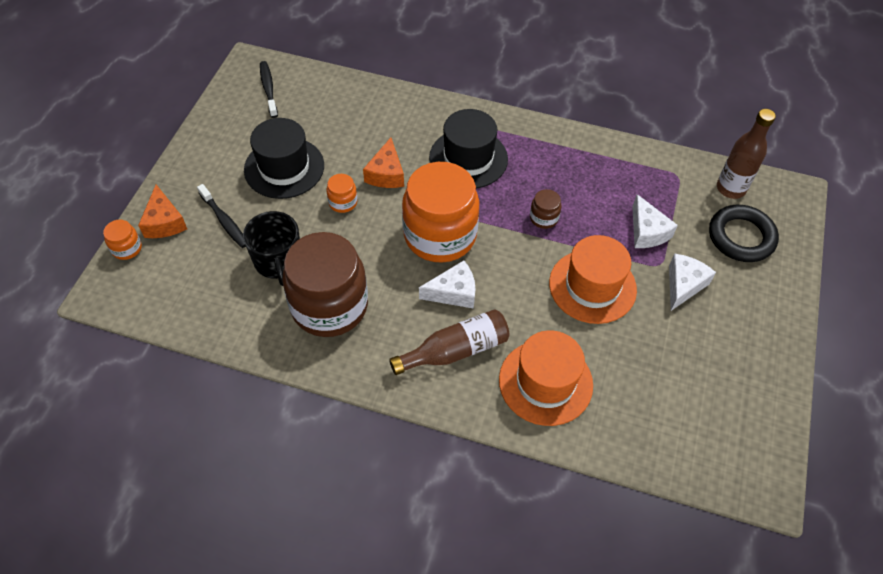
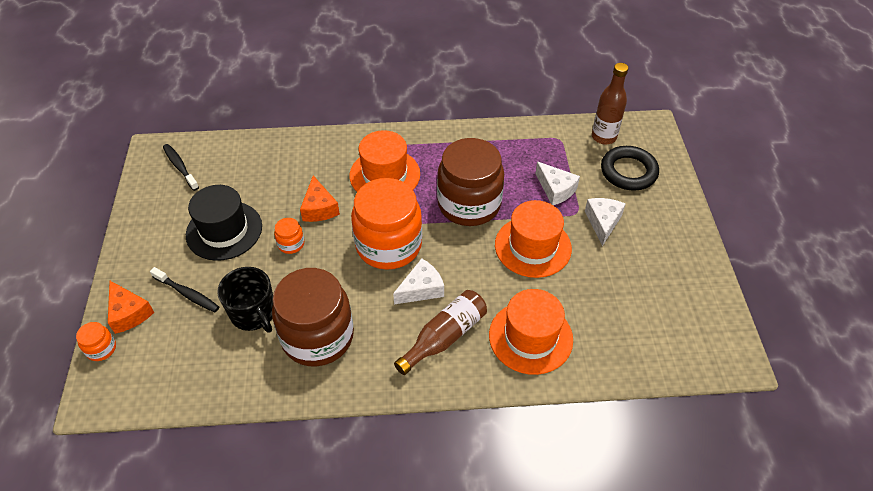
camera: 20 degrees left, 5 degrees down
black hat [429,109,508,188] -> orange hat [349,130,420,192]
brown jar [530,189,561,229] -> brown jar [437,138,504,226], size x2.46

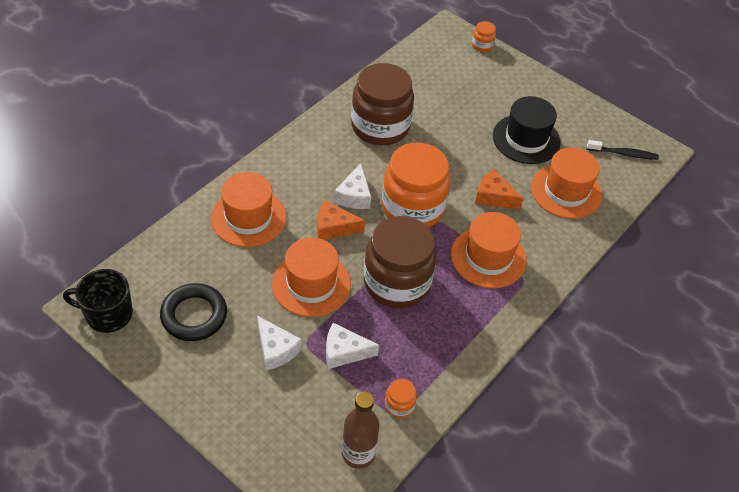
camera: 130 degrees right, 0 degrees up
orange cheese [108,281,154,334] -> orange cheese moved to [317,200,365,240]
black toothbrush [150,267,219,312] -> none
black mug [217,267,273,333] -> black mug moved to [63,269,133,333]
orange jar [274,218,304,254] -> orange jar moved to [385,379,417,418]
brown bottle [394,290,487,375] -> none
black ring [601,146,659,191] -> black ring moved to [160,283,227,341]
none -> orange hat [531,148,602,219]

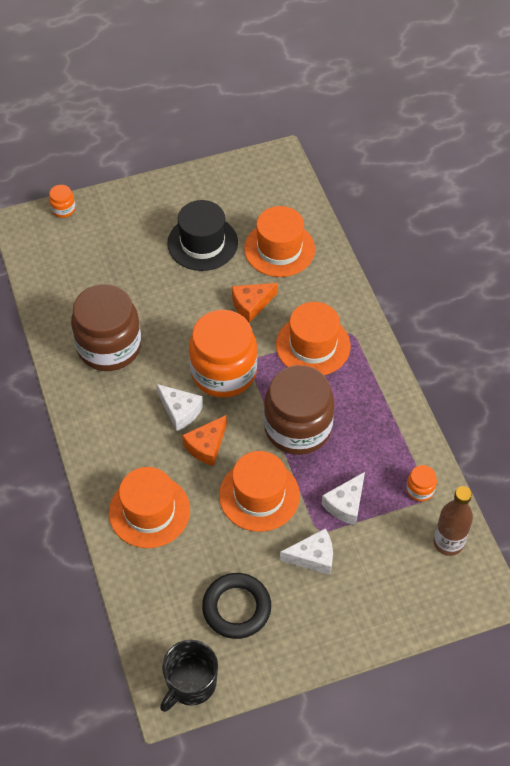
camera: 55 degrees left, 5 degrees up
black toothbrush [587,140,659,160] -> none

